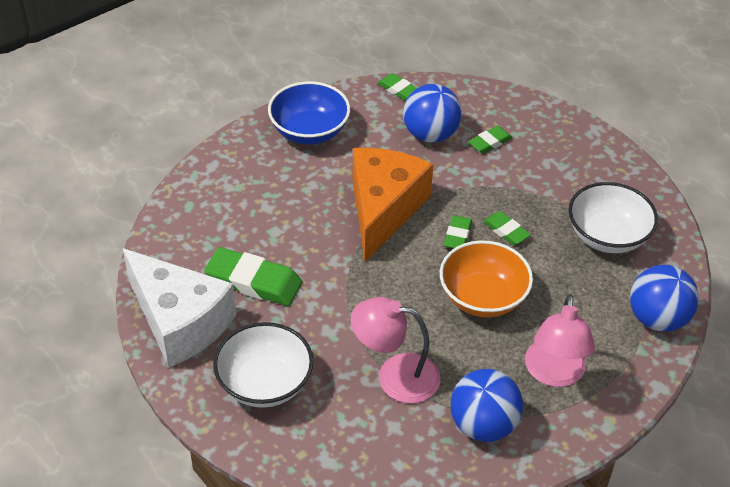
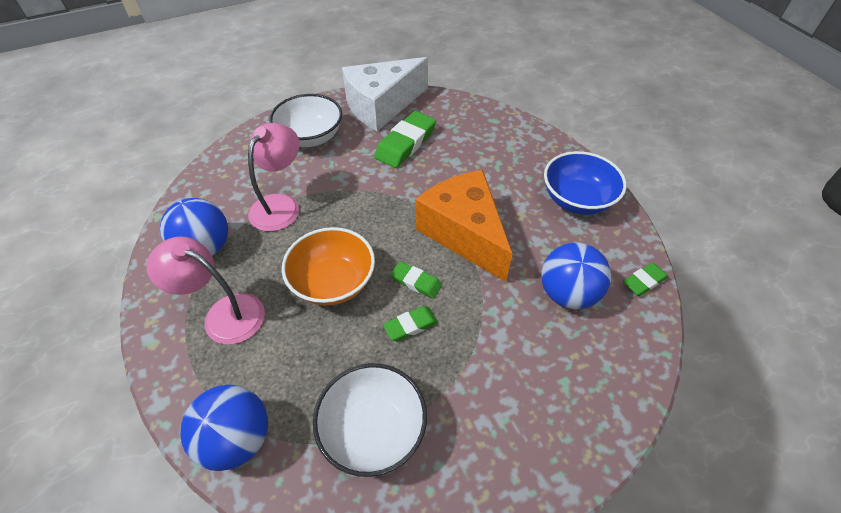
camera: 105 degrees right, 5 degrees up
orange cheese [352,148,433,262] -> orange cheese turned 150 degrees counterclockwise [415,170,513,282]
green eraser [468,126,513,154] -> none

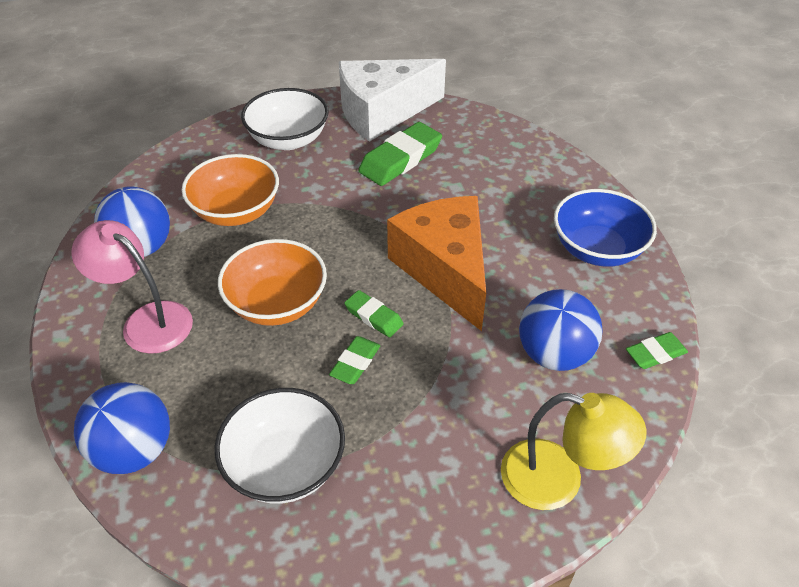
camera: 10 degrees right, 5 degrees down
pink lamp [248,123,300,231] -> orange bowl [182,154,279,226]
green eraser [383,306,438,341] -> green eraser turned 45 degrees counterclockwise [329,336,381,384]
none -> yellow lamp [501,393,647,510]

